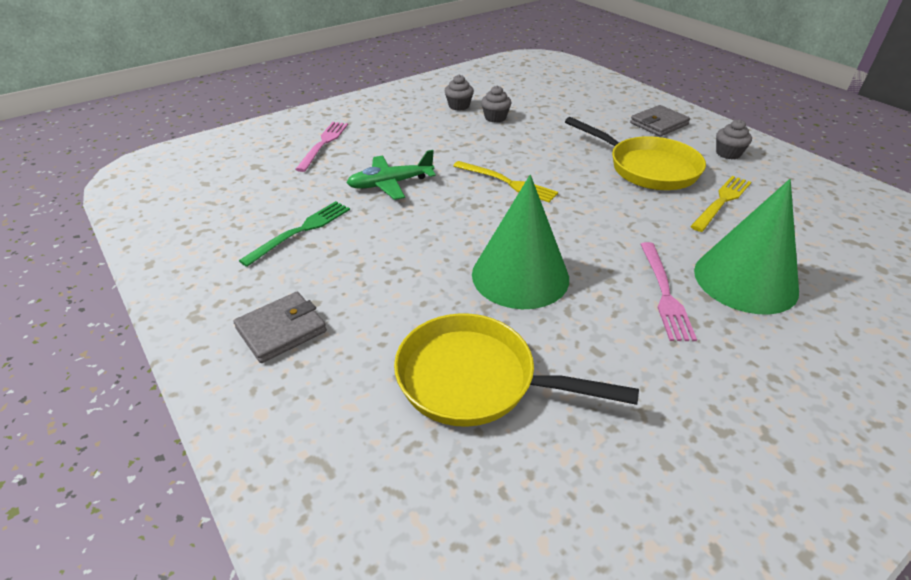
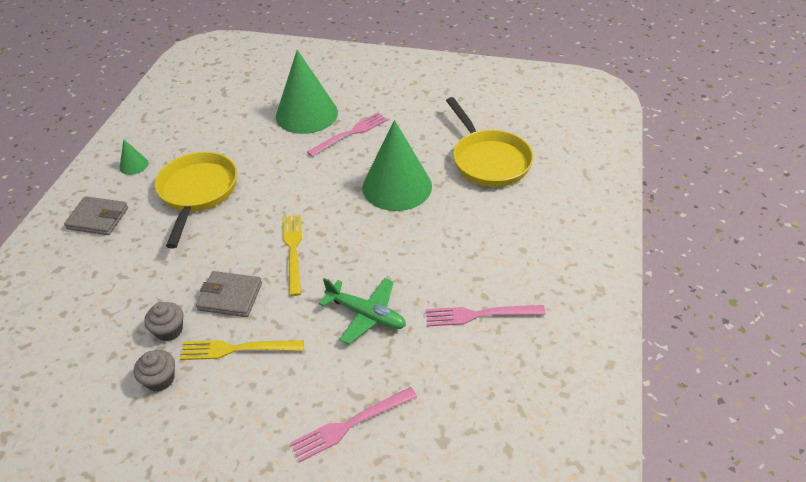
camera: 130 degrees left, 5 degrees up
grey wallet [233,292,327,363] -> grey wallet moved to [196,271,262,317]
green fork [239,201,350,267] -> pink fork [426,305,546,327]
yellow fork [690,176,751,232] -> yellow fork moved to [180,340,304,360]
grey cupcake [716,119,752,159] -> green cone [120,139,148,175]

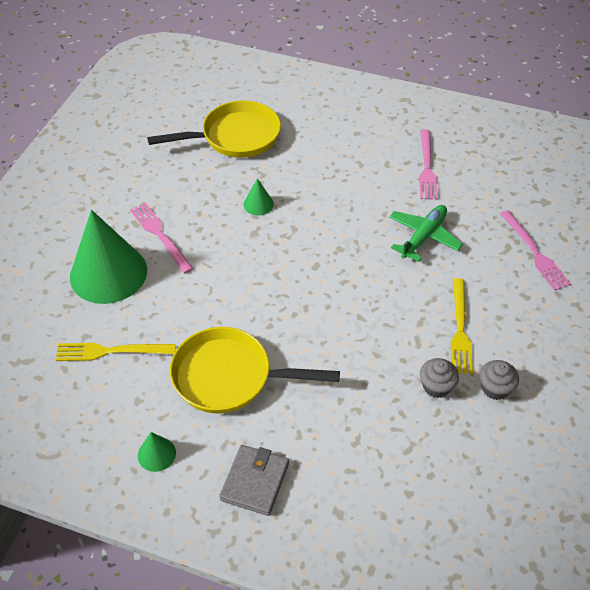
camera: 85 degrees left, 5 degrees up
grey wallet [196,271,262,317] -> none
yellow fork [283,215,302,296] -> yellow fork moved to [55,343,176,361]
green cone [362,120,432,211] -> green cone [243,178,274,215], size x0.42

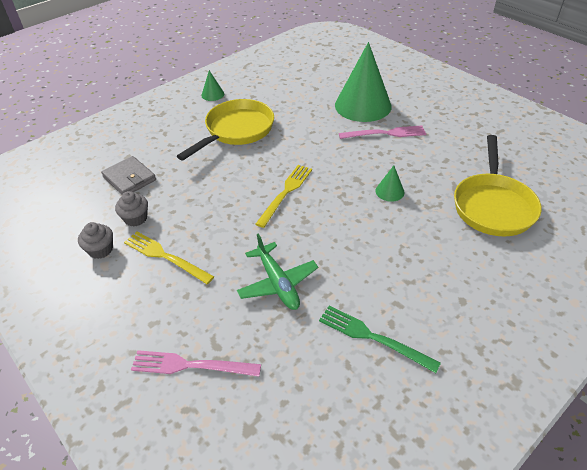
camera: 120 degrees right, 5 degrees down
yellow fork [55,343,176,361] -> yellow fork moved to [256,165,312,228]
grey wallet [219,445,289,516] -> grey wallet moved to [101,156,156,195]
pink fork [419,129,438,200] -> green fork [319,306,441,373]

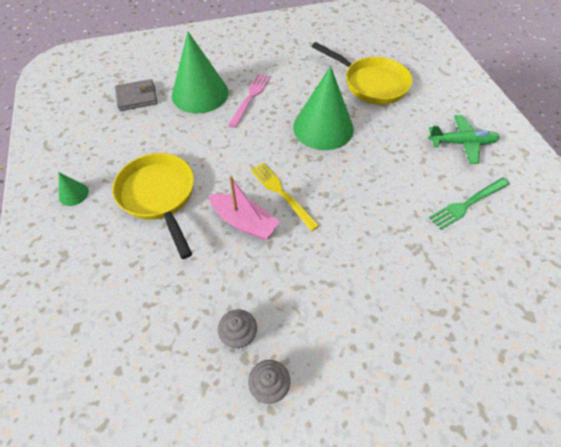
camera: 65 degrees left, 10 degrees up
grey wallet [101,156,156,195] -> grey wallet moved to [115,79,158,111]
yellow fork [124,231,214,284] -> none
pink fork [131,350,261,377] -> none
green plane [237,233,318,310] -> green plane moved to [428,115,500,164]
green cone [375,165,404,202] -> green cone [293,66,354,150], size x2.36
none -> pink boat [209,176,280,240]

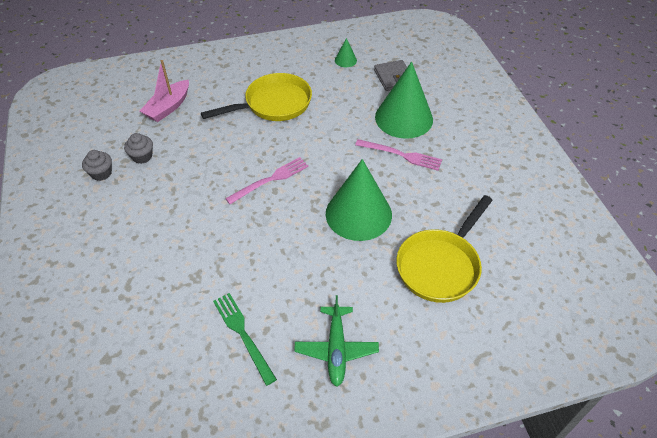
camera: 90 degrees right, 5 degrees down
green cone [58,172,89,206] -> green cone moved to [335,38,357,67]
pink boat [209,176,280,240] -> pink boat moved to [140,60,189,122]
yellow fork [250,163,319,231] -> pink fork [225,157,309,204]

